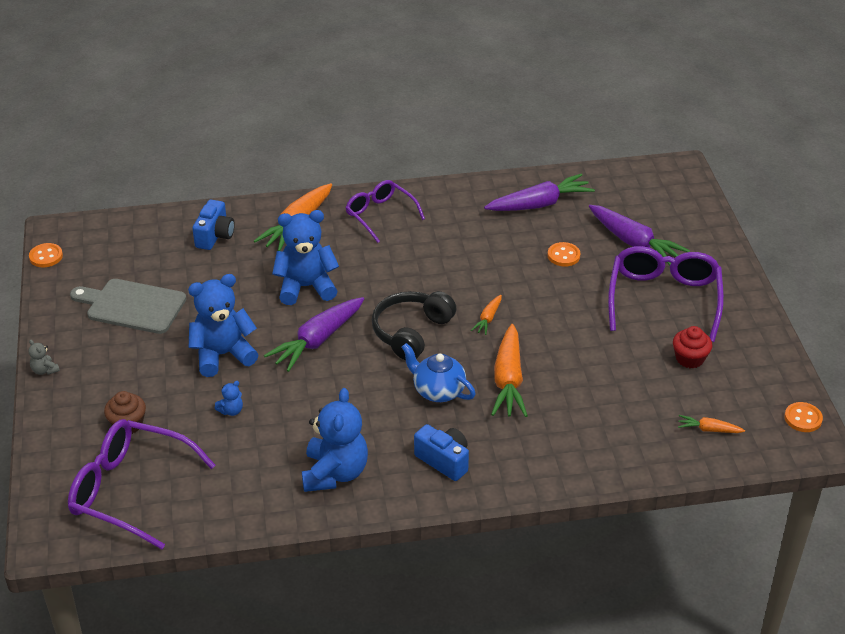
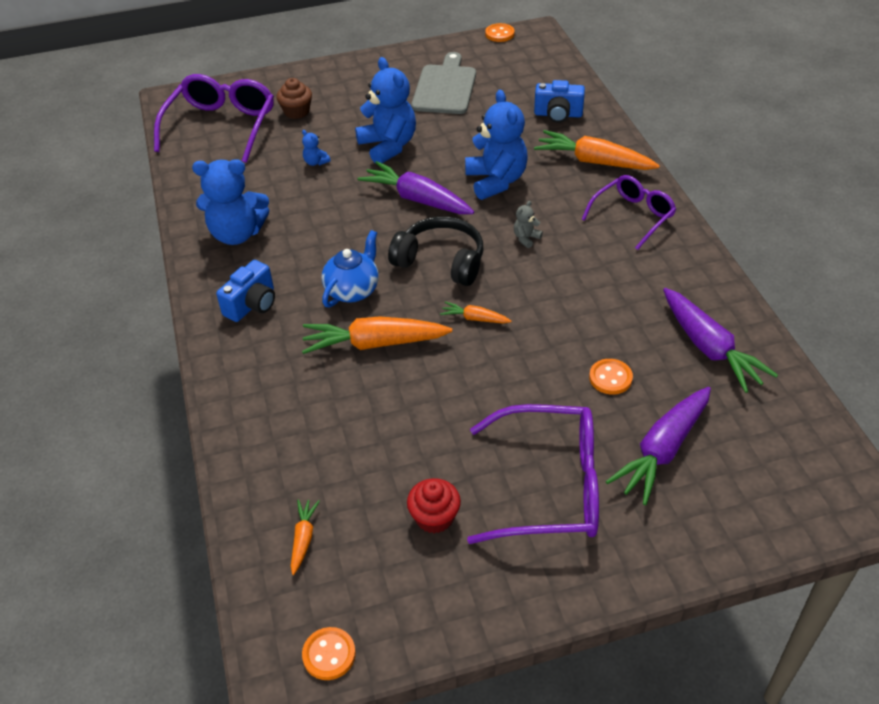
camera: 85 degrees right, 5 degrees up
grey teddy bear [29,340,60,375] -> grey teddy bear moved to [514,201,543,248]

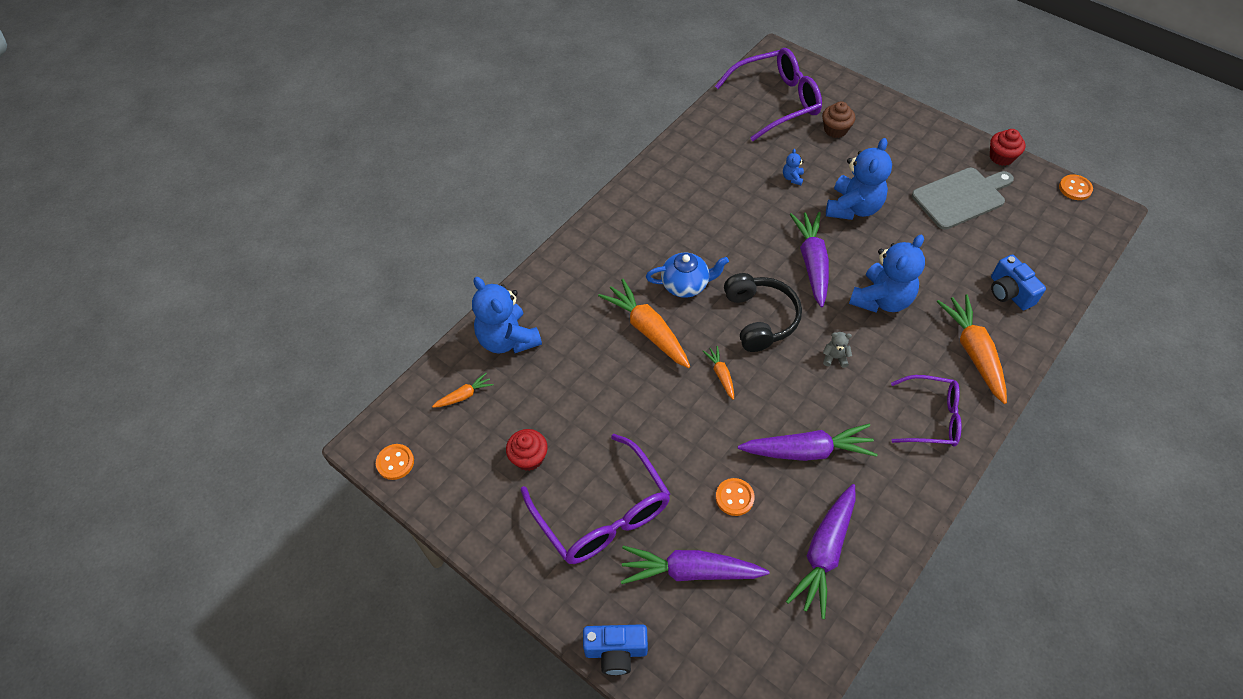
camera: 55 degrees right, 10 degrees up
blue teddy bear [192,159,269,245] -> blue teddy bear moved to [472,277,542,354]
blue camera [216,260,275,322] -> blue camera moved to [583,624,648,675]
none -> purple carrot [738,424,878,461]
none -> red cupcake [990,129,1025,166]

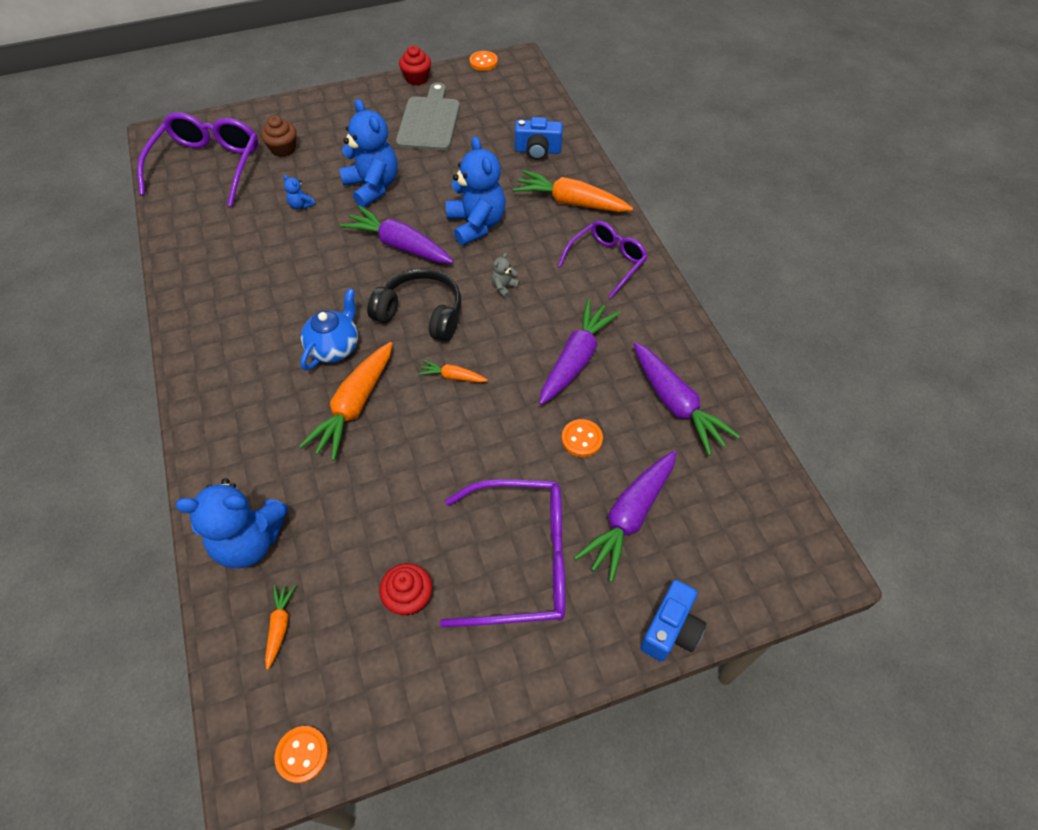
camera: 60 degrees left, 0 degrees up
orange carrot [598,279,690,368] -> orange carrot turned 60 degrees counterclockwise [299,342,392,461]

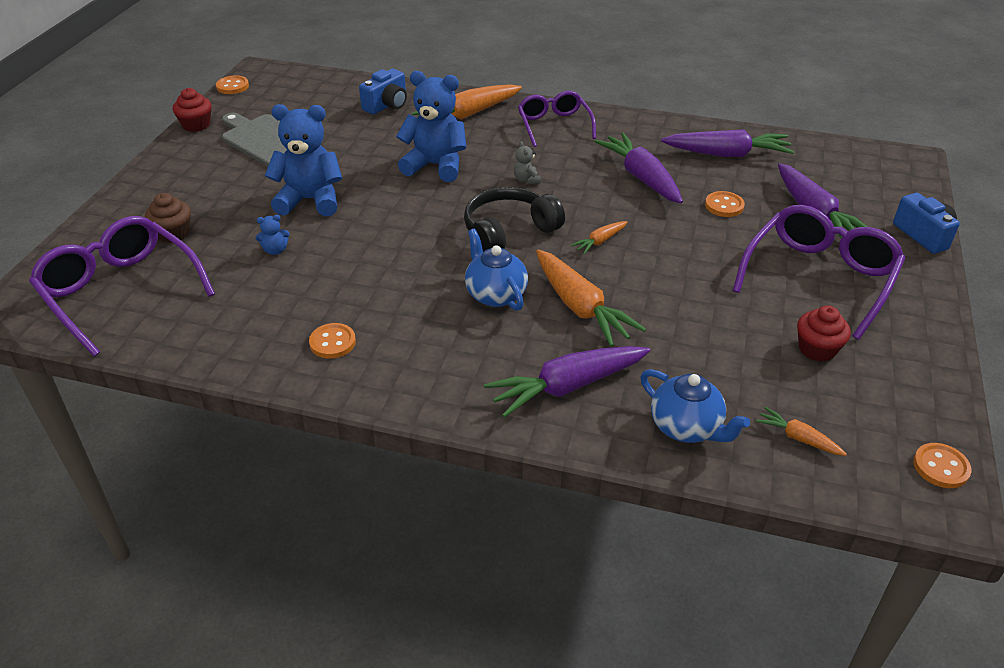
camera: 55 degrees left, 15 degrees down
blue teddy bear [175,478,288,568] -> blue teapot [640,369,750,443]
purple carrot [340,206,454,263] -> purple carrot moved to [484,346,650,418]
none -> orange button [309,323,356,359]

